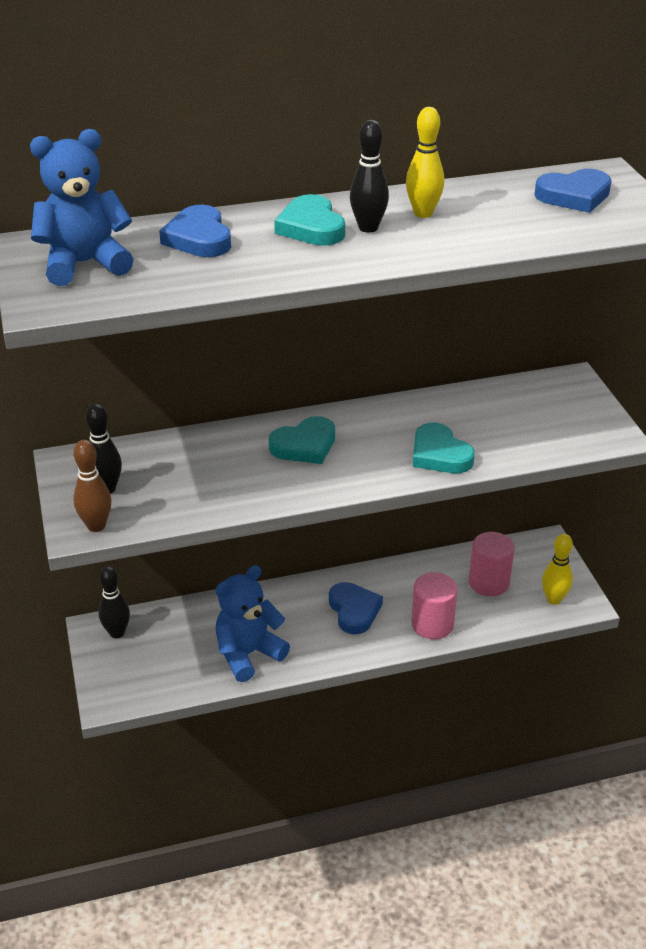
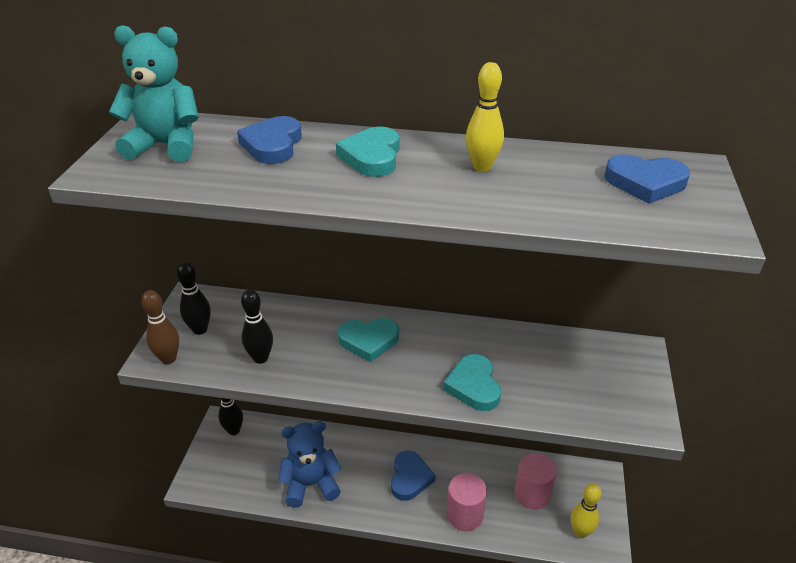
camera: 25 degrees right, 0 degrees up
blue teddy bear [30,129,134,286] -> turquoise teddy bear [109,25,199,162]
black bowling pin [350,120,389,233] -> black bowling pin moved to [241,290,273,364]

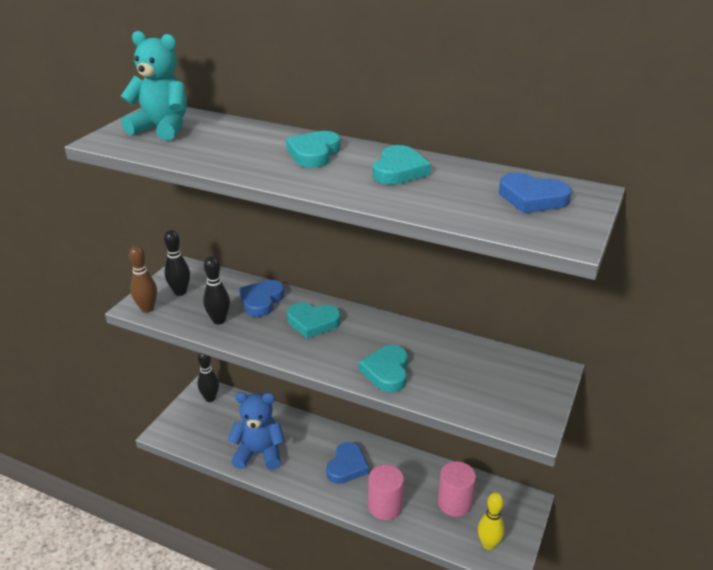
camera: 15 degrees right, 5 degrees down
blue heart [237,116,302,164] -> blue heart moved to [239,280,285,317]
yellow bowling pin [466,62,504,172] -> turquoise heart [373,145,431,185]

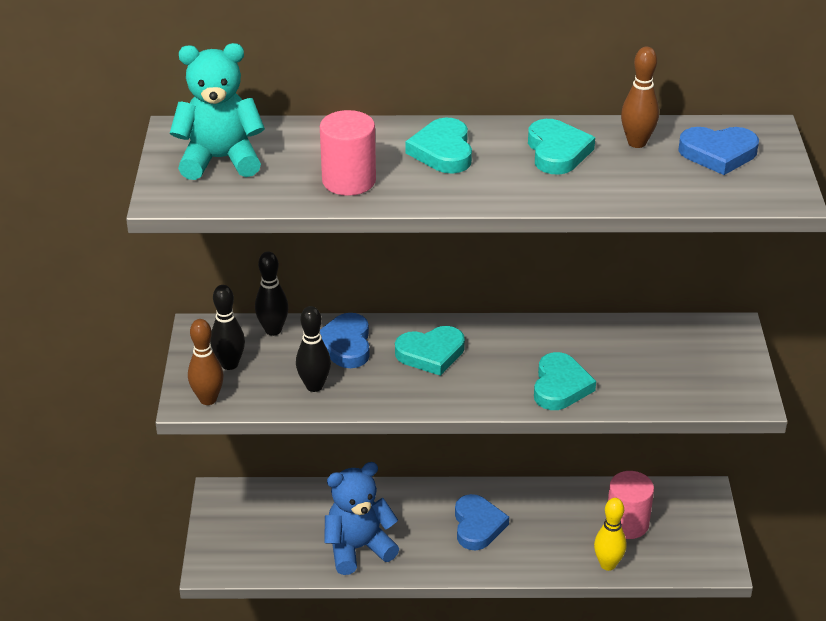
camera: 25 degrees left, 5 degrees up
black bowling pin [197,353,219,402] -> black bowling pin moved to [255,251,289,336]
turquoise heart [359,345,408,392] -> turquoise heart turned 150 degrees counterclockwise [534,352,596,410]
pink cylinder [368,465,404,520] -> pink cylinder moved to [320,110,376,196]
yellow bowling pin [478,492,504,550] -> yellow bowling pin moved to [594,498,627,571]
none -> brown bowling pin [621,47,659,148]

